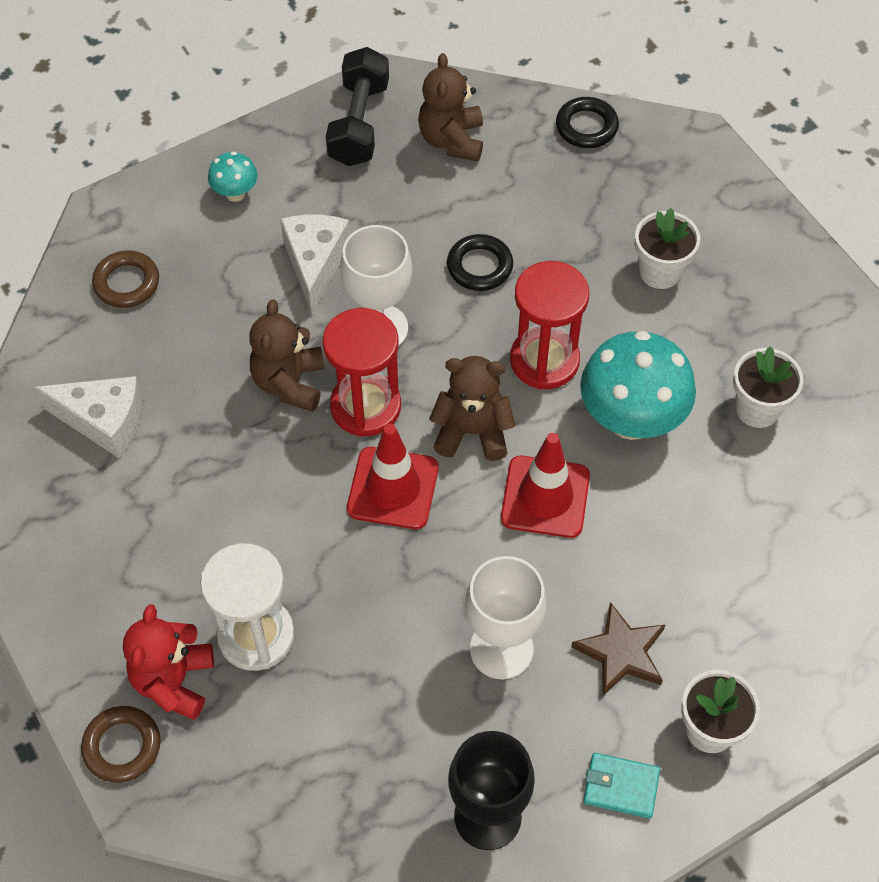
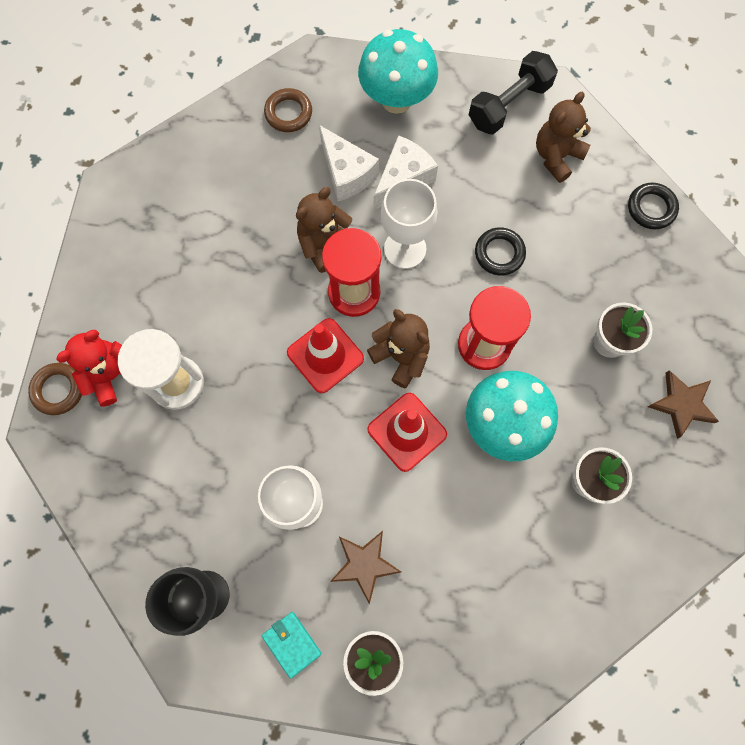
camera: 40 degrees right, 15 degrees up
white cheese [34,376,143,458] -> white cheese moved to [319,125,379,201]
turquoise mushroom [208,151,258,202] -> turquoise mushroom [358,29,438,114], size x2.09
none -> brown star [648,370,719,439]

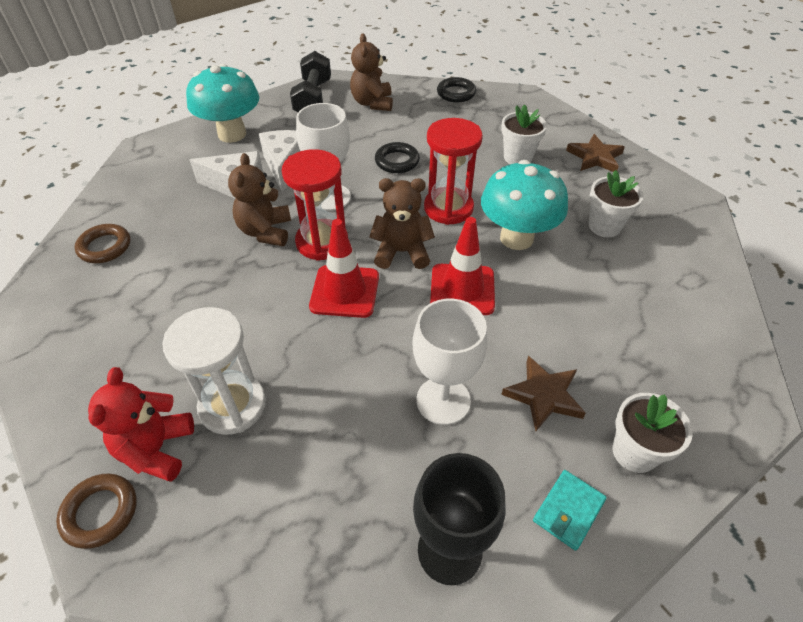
camera: 45 degrees left, 25 degrees down
turquoise wallet [262,612,321,679] -> turquoise wallet turned 60 degrees counterclockwise [533,470,607,551]
brown ring [264,88,312,132] -> brown ring moved to [75,224,130,263]

